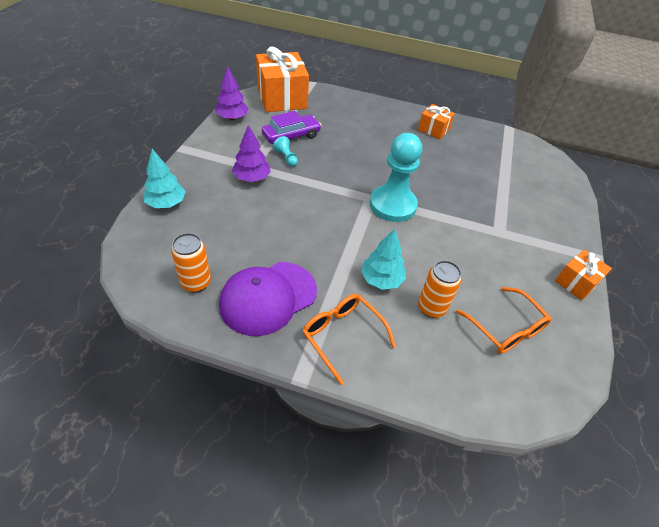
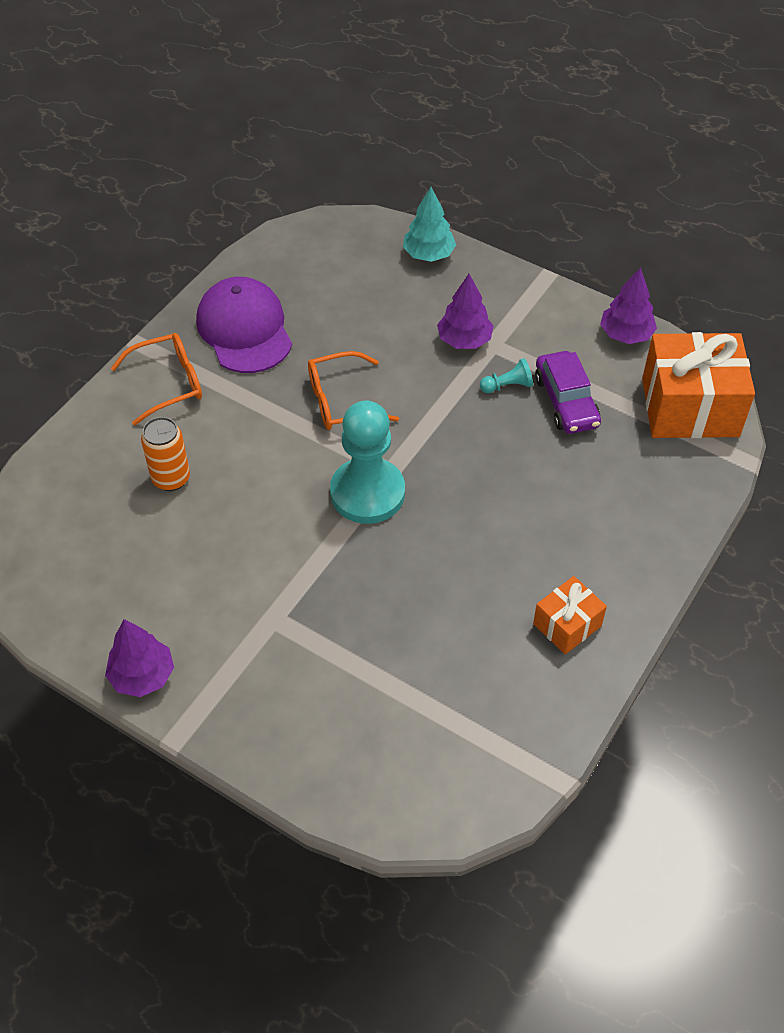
camera: 110 degrees right, 5 degrees up
orange can [171,233,211,293] -> none
turquoise tree [361,229,406,290] -> none
orange glasses [456,287,551,354] -> orange glasses moved to [308,351,399,430]
orange gift [555,250,612,300] -> purple tree [105,619,174,697]

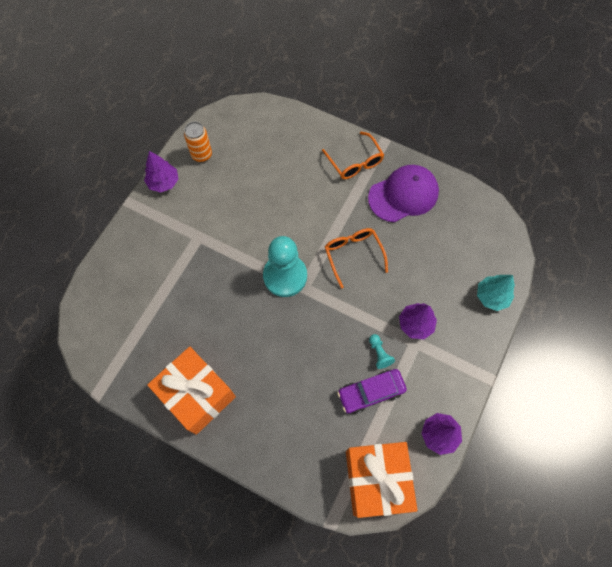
camera: 85 degrees right, 15 degrees up
orange can [141,417,190,491] -> orange can moved to [184,122,212,162]
orange gift [533,576,607,654] -> orange gift [147,347,236,435], size x1.92

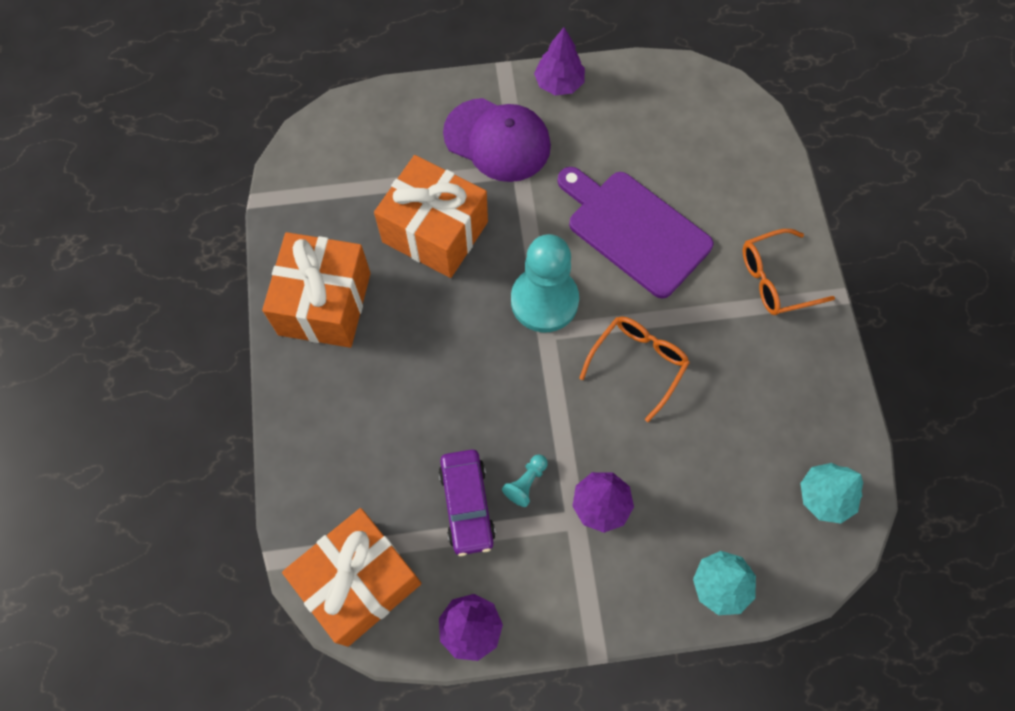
camera: 55 degrees right, 0 degrees up
orange can [184,122,212,162] -> none
orange glasses [322,132,384,179] -> orange glasses turned 45 degrees clockwise [743,229,835,315]
purple car [337,369,407,414] -> purple car turned 135 degrees counterclockwise [439,450,496,556]
purple cap [368,165,439,222] -> purple cap moved to [443,98,551,182]
none -> orange gift [374,155,488,278]
none -> purple cutting board [557,167,714,299]
none -> turquoise tree [800,463,863,523]

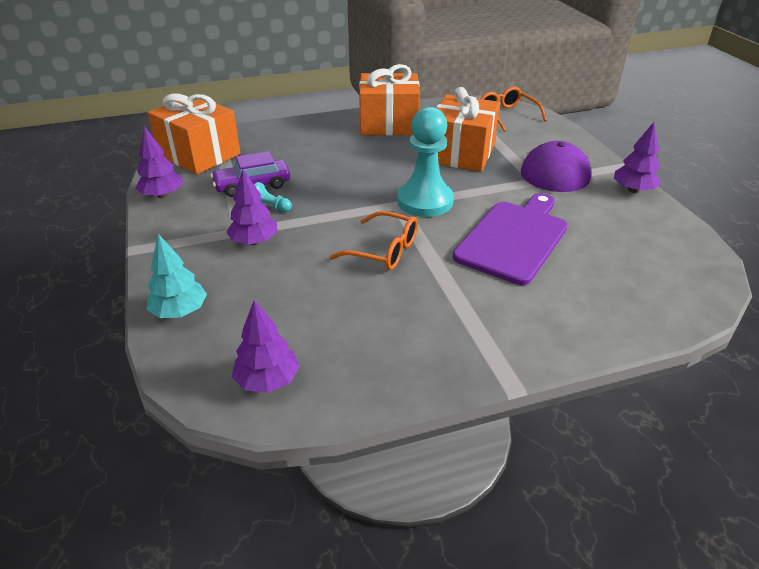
camera: 80 degrees right, 30 degrees down
orange glasses [743,229,835,315] -> orange glasses moved to [480,87,547,132]
turquoise tree [800,463,863,523] -> purple tree [232,300,300,393]

